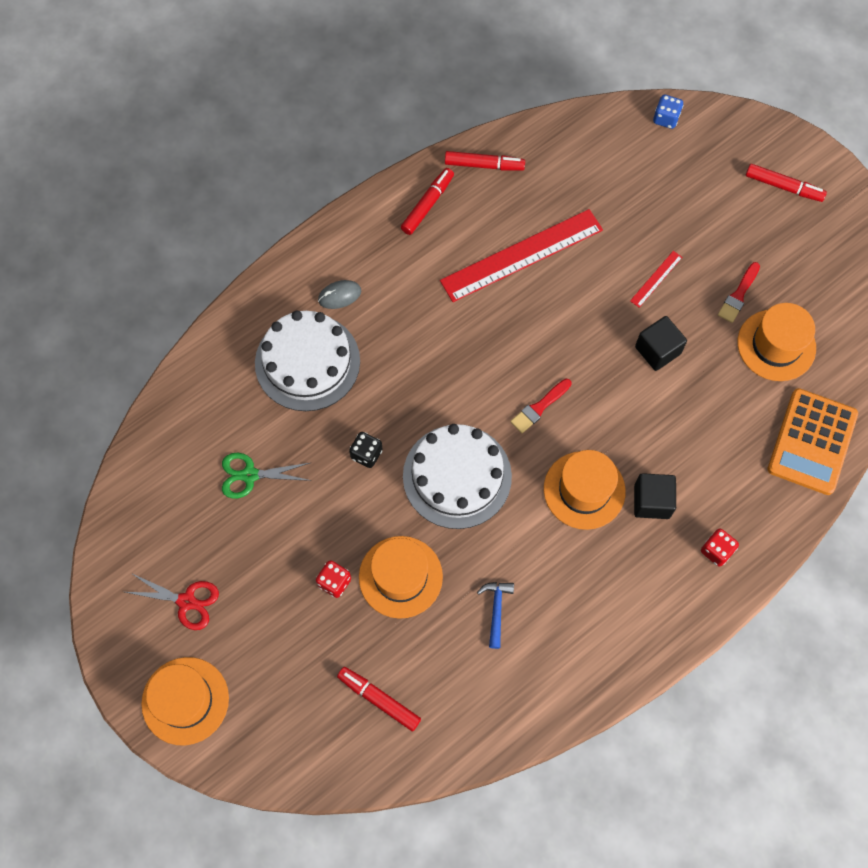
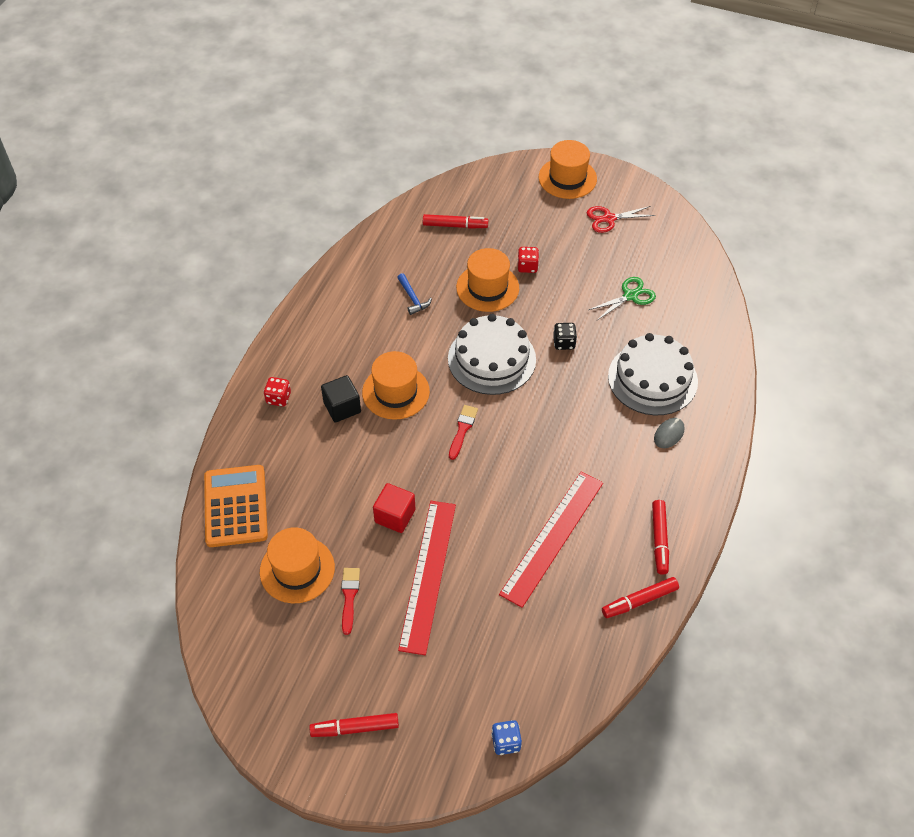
camera: 150 degrees right, 15 degrees down
red ruler [630,251,682,308] -> red ruler [398,501,456,655], size x2.37
black cube [635,316,687,371] -> red cube [373,483,415,533]

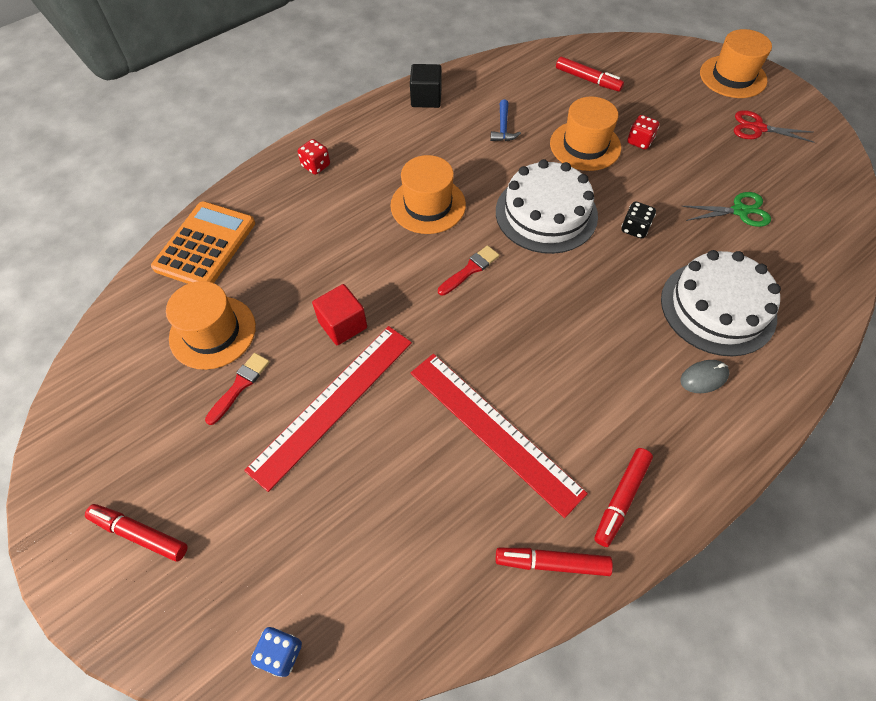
camera: 30 degrees right, 5 degrees up
black cube [321,375,361,422] -> black cube moved to [410,64,441,108]
red ruler [499,472,603,608] -> red ruler turned 75 degrees clockwise [411,354,588,518]

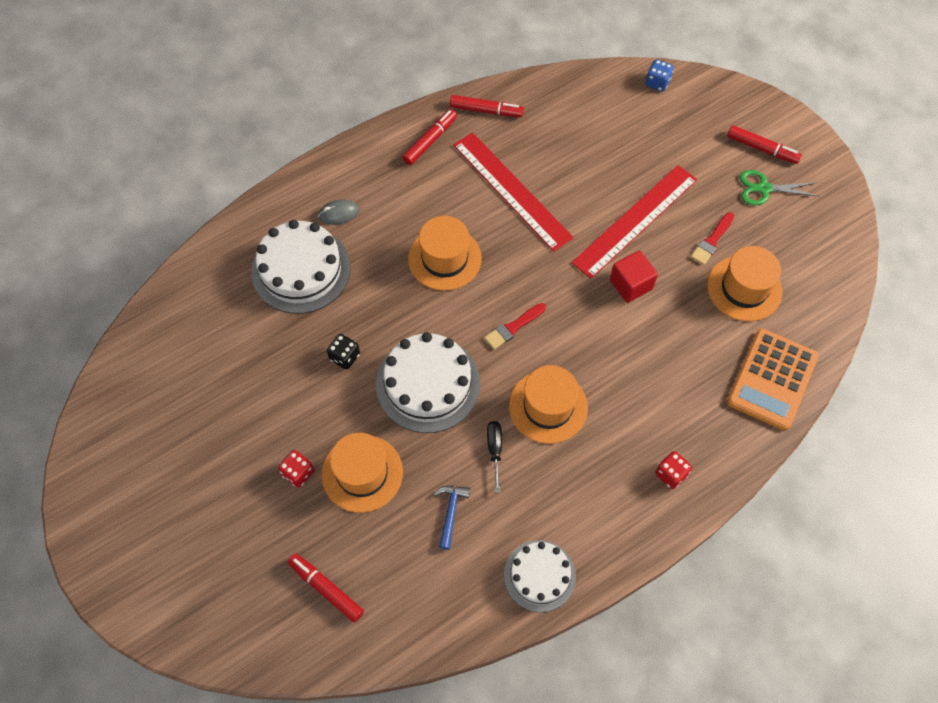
camera: 175 degrees left, 5 degrees up
black cube [410,64,441,108] -> white cake [504,540,576,612]
green scissors [682,192,771,227] -> green scissors moved to [739,170,819,205]
orange hat [700,29,772,98] -> orange hat moved to [408,216,482,291]
red scissors [734,110,814,143] -> none
none -> black screwdriver [487,421,502,493]

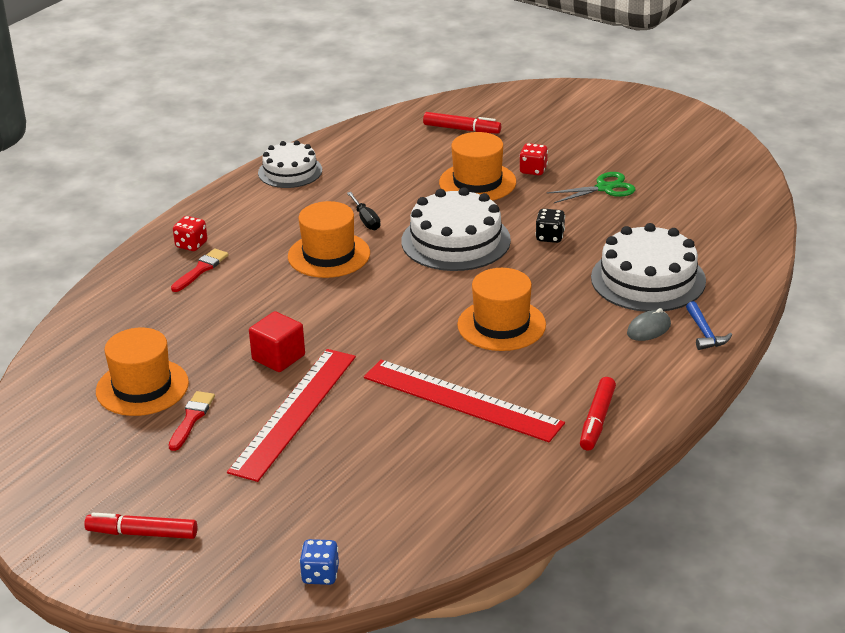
camera: 160 degrees right, 30 degrees down
blue hammer [434,486,470,550] -> blue hammer moved to [686,301,732,350]
red marker [450,95,524,117] -> none
red brush [484,303,546,350] -> red brush moved to [171,248,229,292]
orange calculator [727,329,819,431] -> none
green scissors [739,170,819,205] -> green scissors moved to [547,172,635,203]

